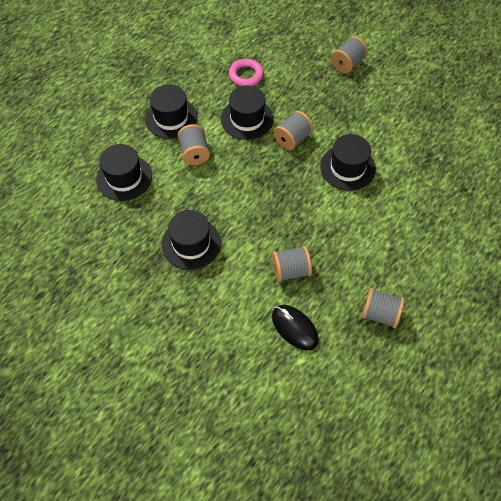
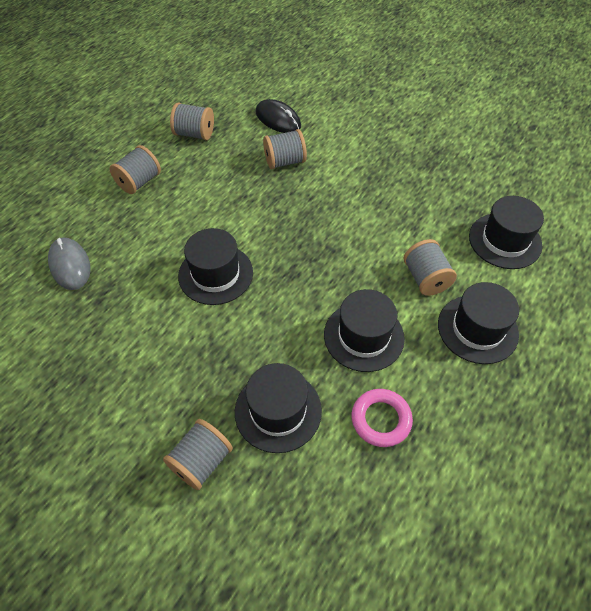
camera: 175 degrees right, 5 degrees down
black hat [162,210,221,270] -> black hat moved to [235,363,322,453]
grey spool [274,111,313,150] -> grey spool moved to [109,145,161,194]
none -> grey mouse [48,238,91,290]

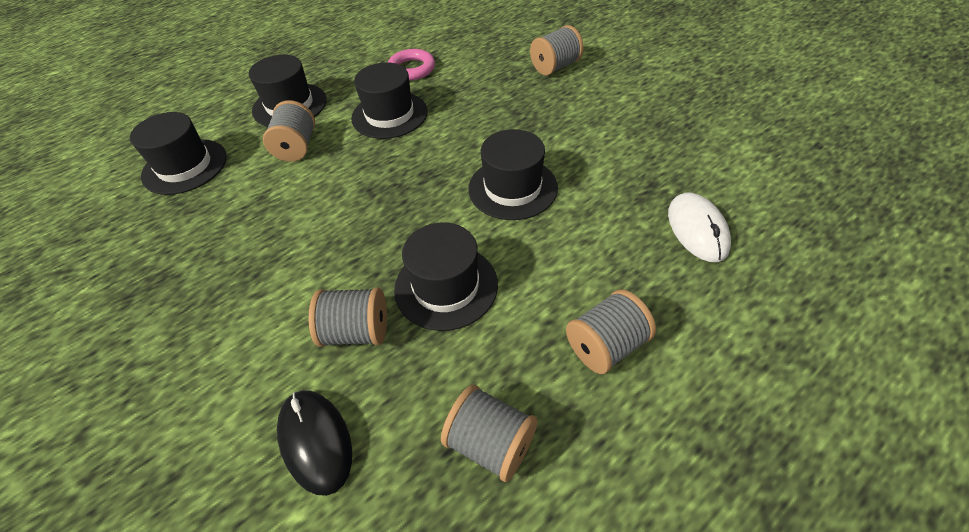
camera: 160 degrees left, 5 degrees down
grey mouse [48,238,91,290] -> white mouse [668,193,731,262]
black hat [235,363,322,453] -> black hat moved to [394,222,498,331]

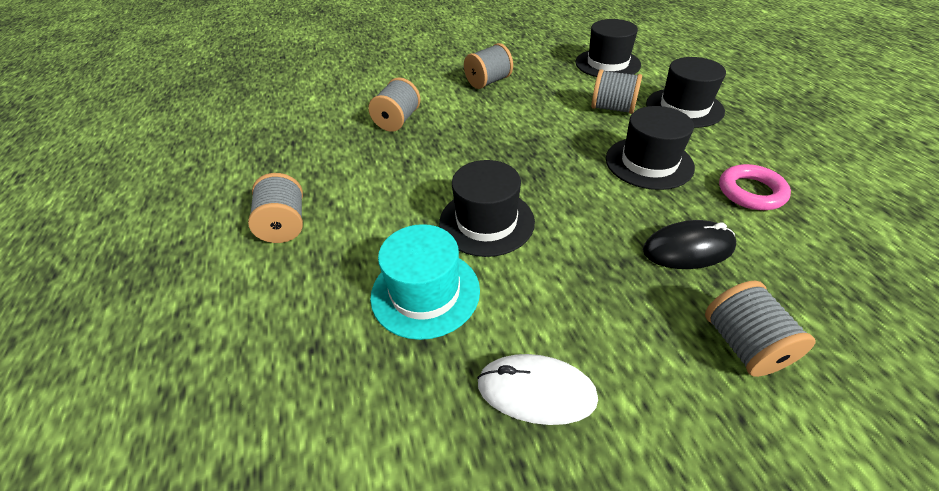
camera: 110 degrees right, 5 degrees down
black mouse [277,390,352,496] -> black mouse moved to [643,220,737,269]
black hat [394,222,498,331] -> none
grey spool [441,385,538,482] -> grey spool moved to [464,43,513,89]
white mouse [668,193,731,262] -> white mouse moved to [477,354,598,425]
none -> turquoise hat [370,224,480,340]

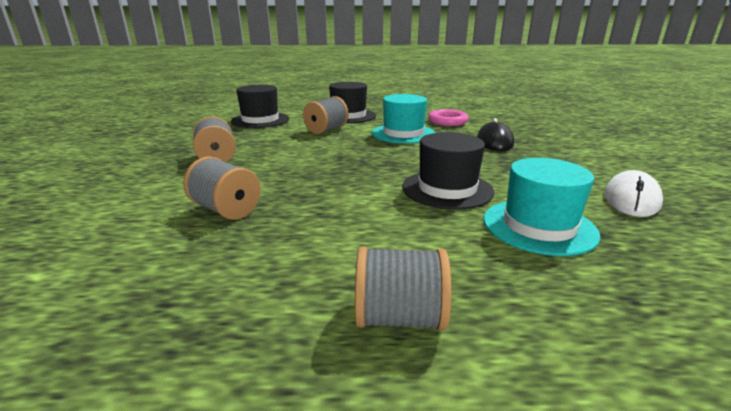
camera: 75 degrees left, 20 degrees down
black hat [606,106,695,190] -> turquoise hat [372,94,435,144]
grey spool [705,281,816,377] -> none

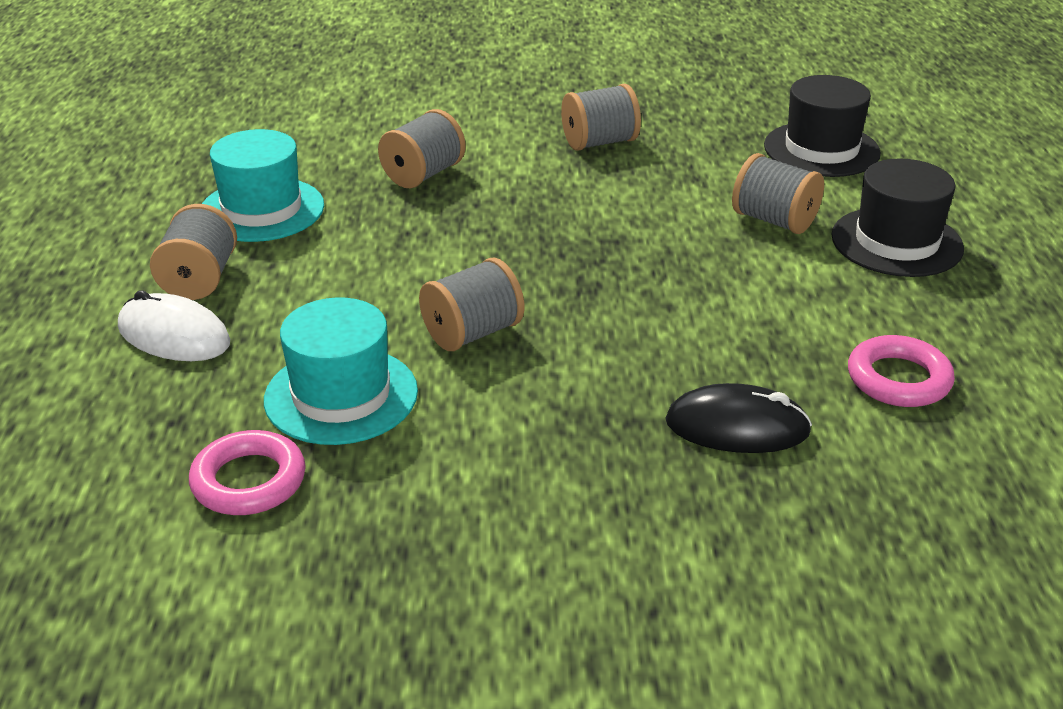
camera: 90 degrees right, 10 degrees up
turquoise hat [372,94,435,144] -> turquoise hat moved to [202,129,324,242]
black hat [402,132,494,210] -> grey spool [419,258,524,351]
white mouse [604,170,663,217] -> white mouse moved to [118,290,230,361]
none -> pink ring [189,430,306,515]

